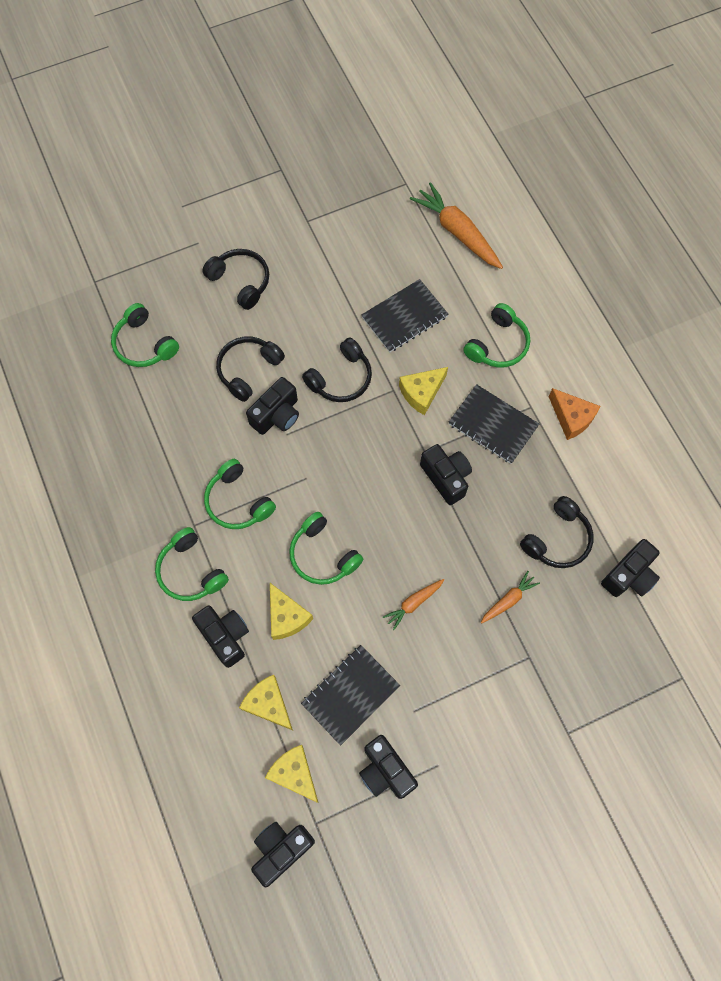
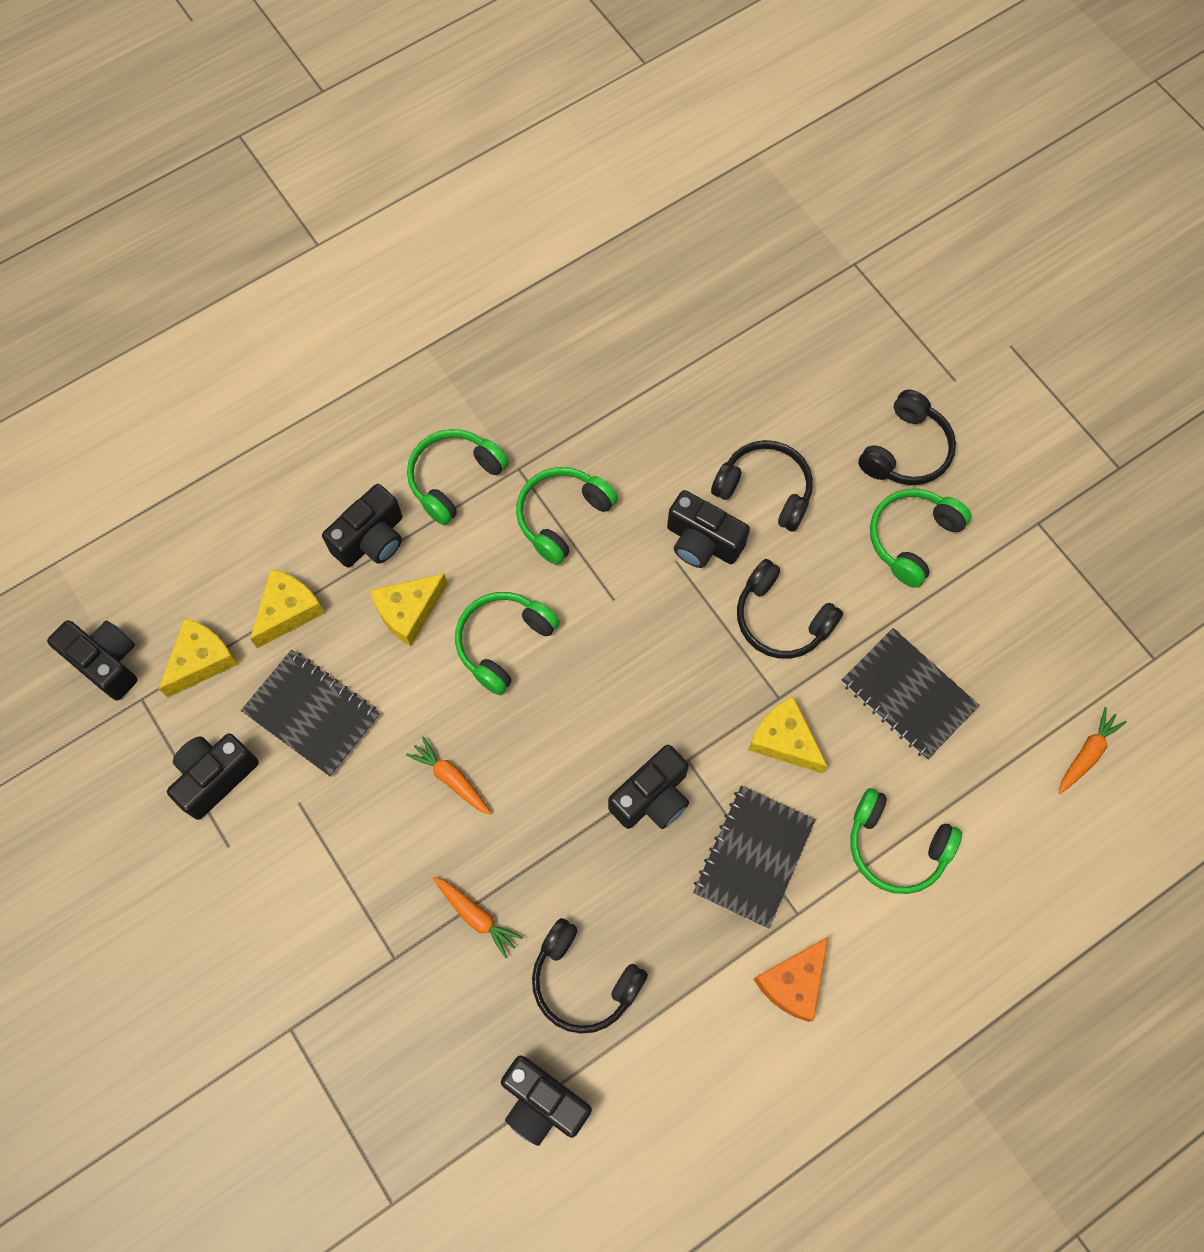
camera: 80 degrees right, 0 degrees up
green headphones [111,303,179,367] -> green headphones moved to [870,489,971,588]
orange carrot [410,182,503,269] -> orange carrot [1059,707,1127,794], size x0.52

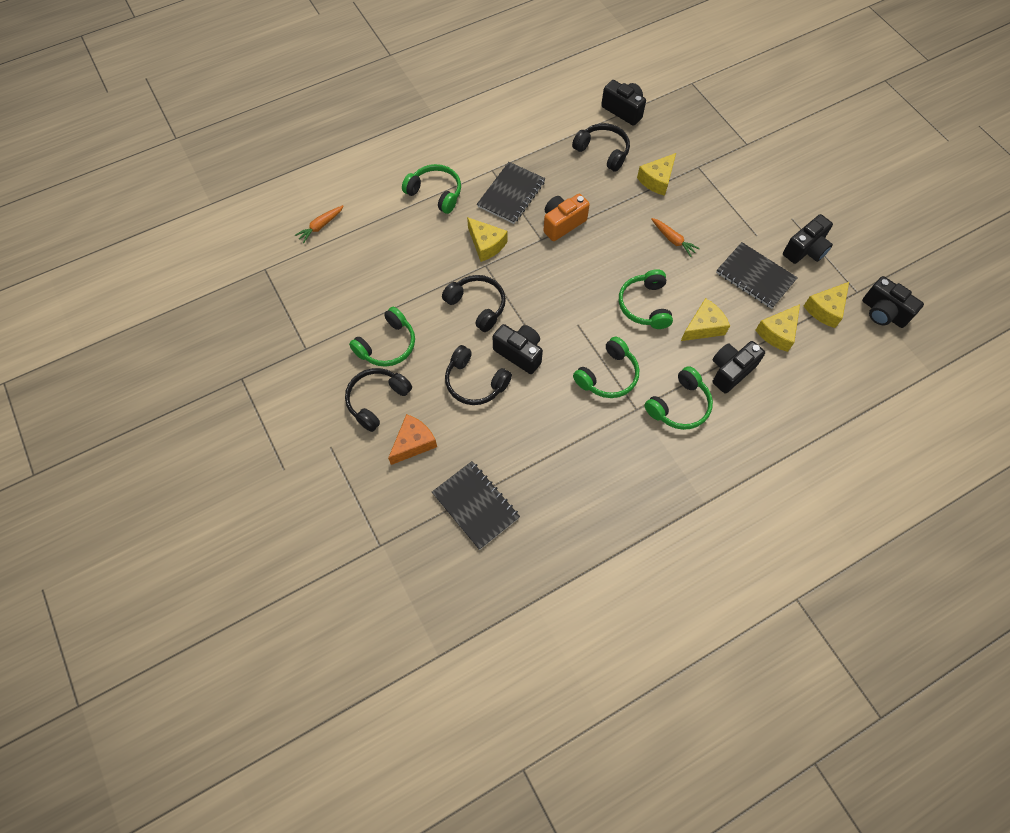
camera: 175 degrees left, 5 degrees down
orange carrot [433,877,523,958] -> yellow cheese [637,153,676,196]
green headphones [455,592,560,695] -> green headphones turned 135 degrees clockwise [619,269,673,329]
black camera [608,745,689,829] -> orange camera [543,194,590,241]
orange cheese [754,937,828,1022] -> orange cheese moved to [388,414,437,465]
black notebook [841,628,980,760] -> black notebook moved to [432,461,520,550]

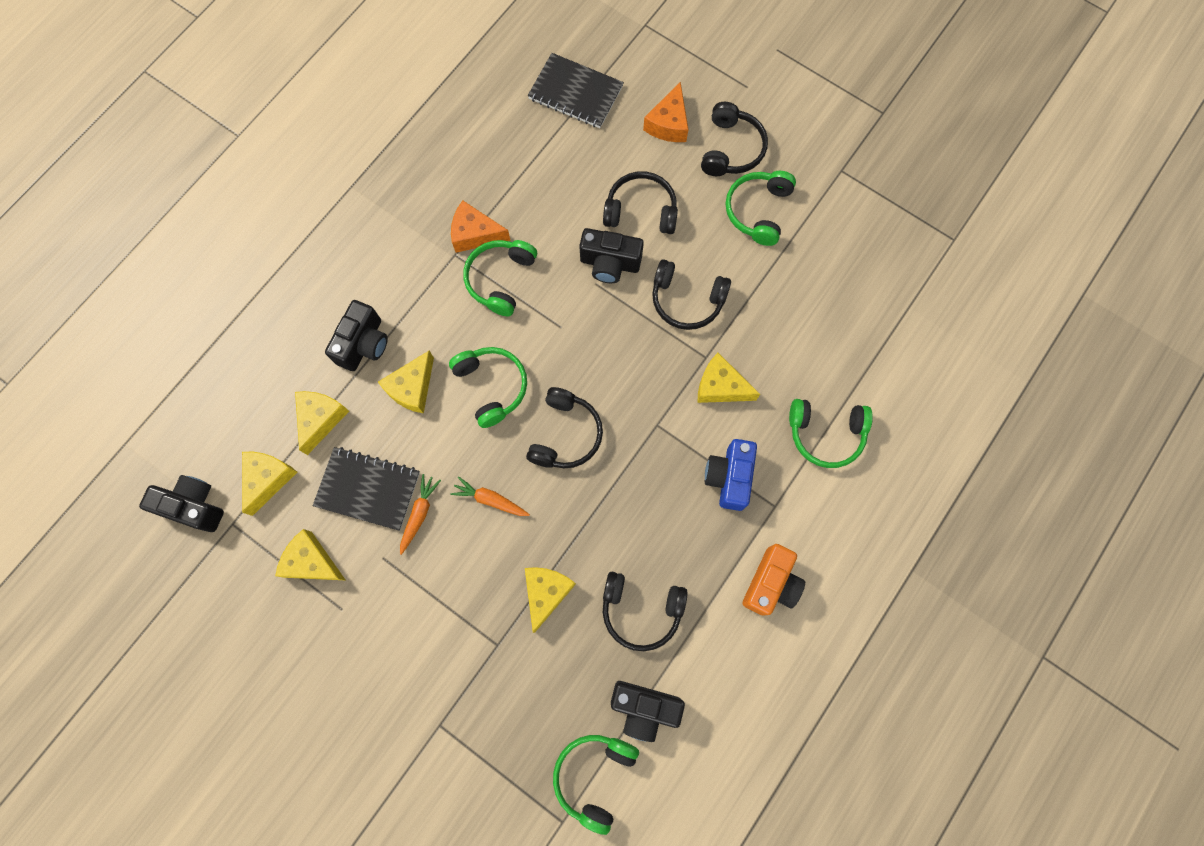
camera: 155 degrees right, 10 degrees up
orange carrot [295,205,344,243] -> orange carrot moved to [400,474,441,555]
black notebook [477,162,546,224] -> blue camera [705,439,757,511]
orange camera [543,194,590,241] -> orange camera moved to [742,544,805,616]
green headphones [644,366,713,430] -> green headphones moved to [553,735,639,835]
black camera [783,214,833,264] -> yellow cheese [275,529,345,580]
none -> orange cheese [451,200,511,253]
none -> black headphones [526,387,603,468]

